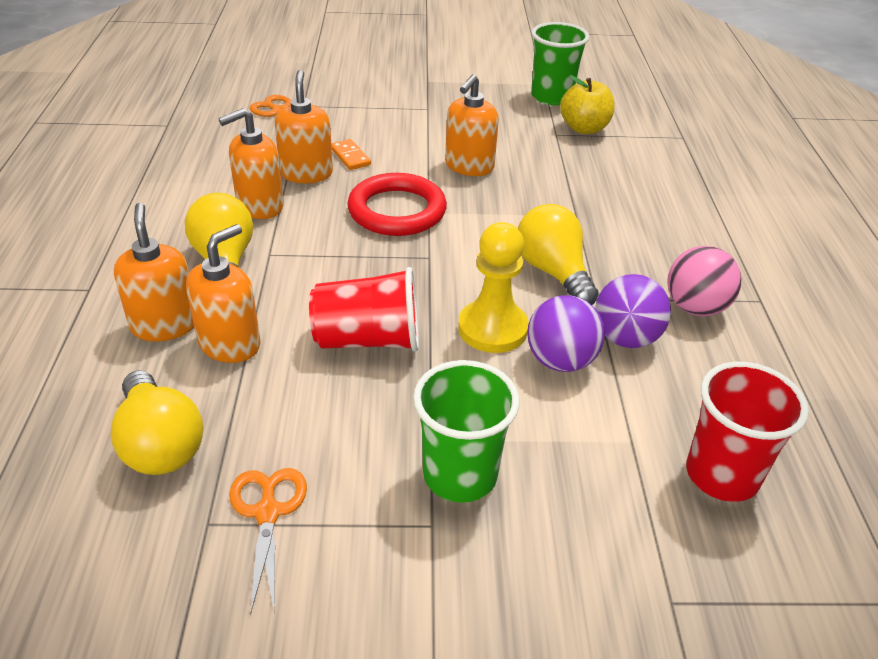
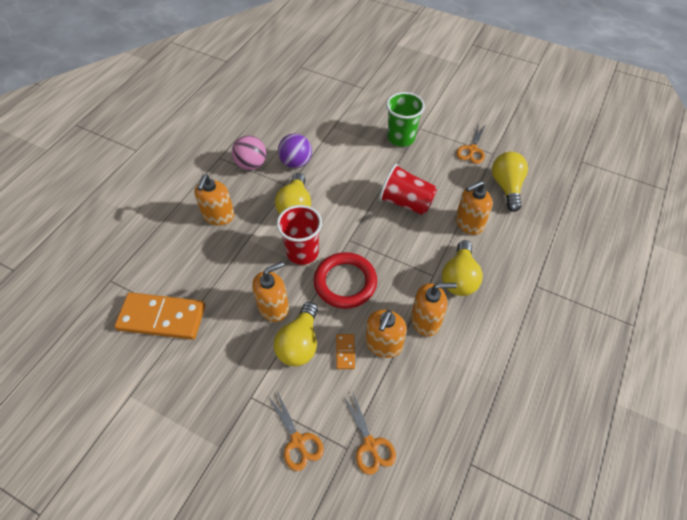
camera: 150 degrees left, 15 degrees up
orange soap dispenser [114,203,194,341] -> orange soap dispenser moved to [194,174,235,225]
yellow pawn [458,222,529,353] -> none
purple ball [527,295,605,372] -> none
green cup [531,22,589,105] -> none
yellow apple [560,75,615,134] -> orange domino [114,292,205,340]
red cup [686,362,809,502] -> red cup moved to [276,205,322,265]
none -> orange scissors [268,392,324,471]
none -> yellow light bulb [274,302,318,366]

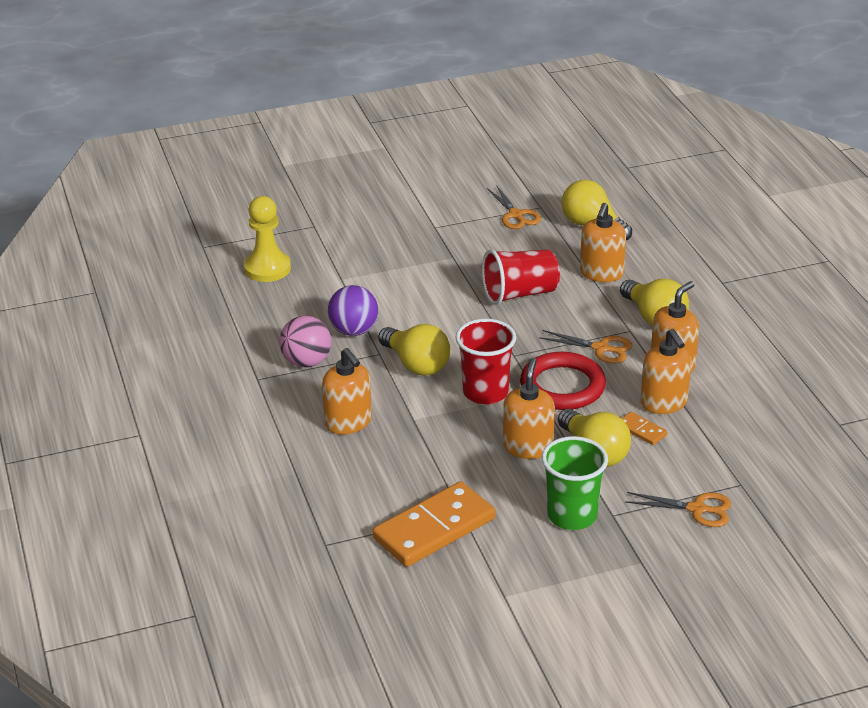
camera: 45 degrees left, 20 degrees down
orange scissors [343,391,396,475] -> orange scissors moved to [539,330,632,363]
green cup [386,92,425,147] -> green cup moved to [541,436,608,530]
none -> yellow pawn [244,196,291,282]

